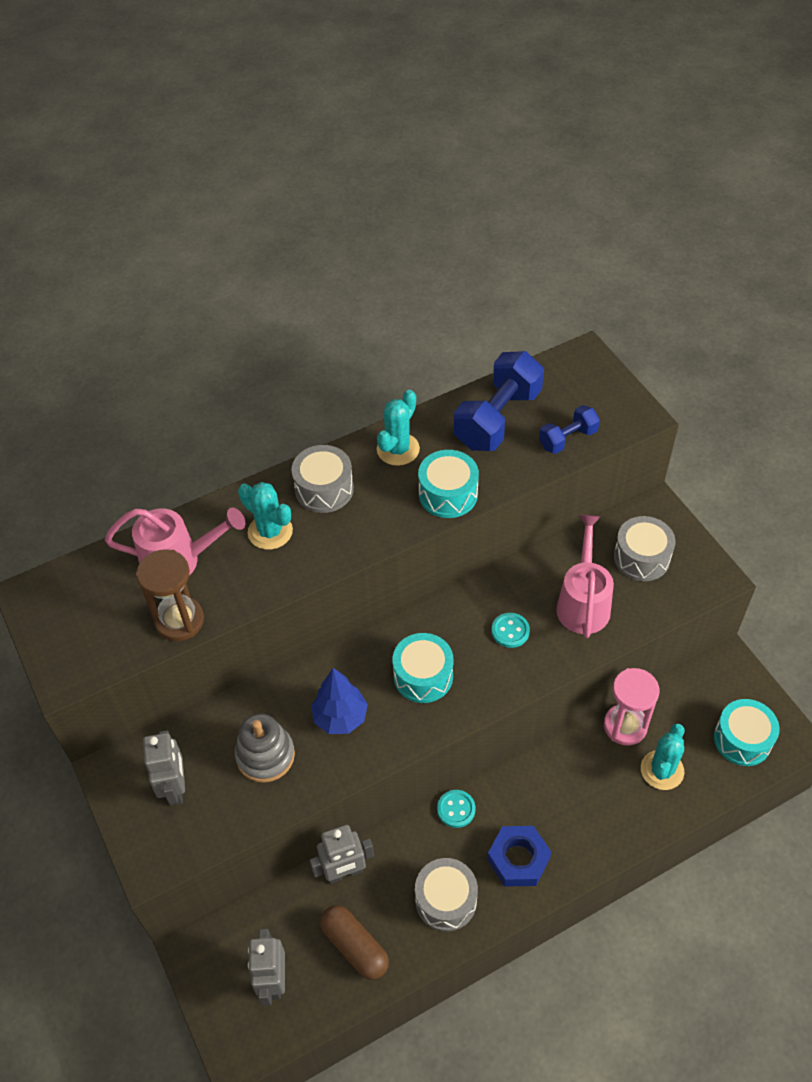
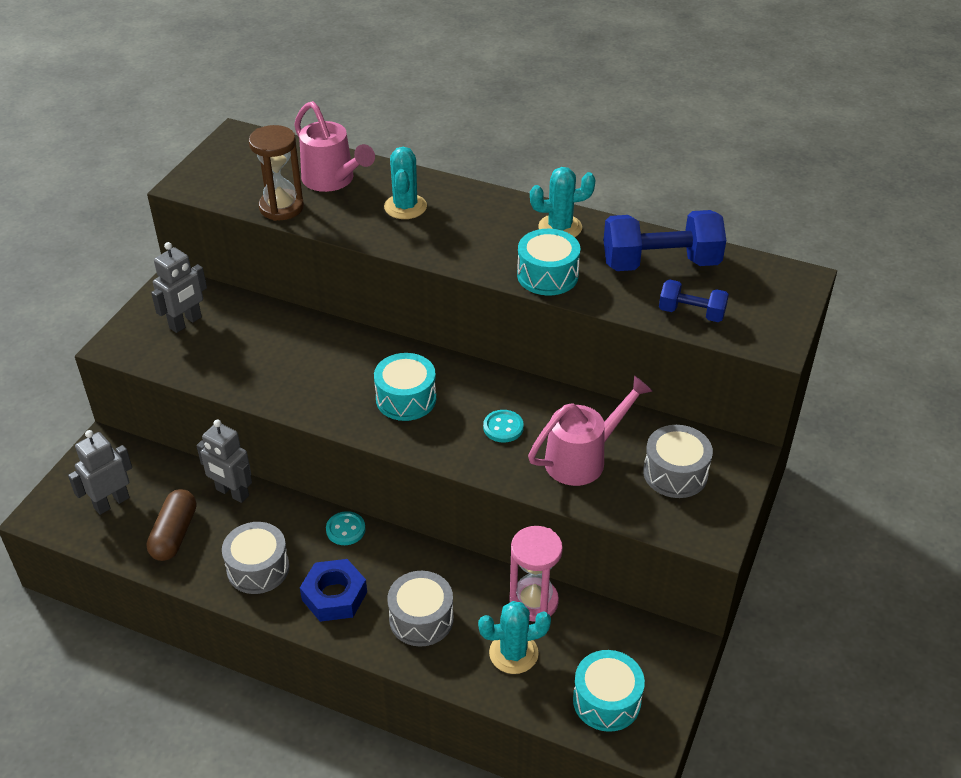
camera: 50 degrees right, 10 degrees down
grey stacking toy [235,714,295,783] -> none
grey drum [291,445,354,513] -> grey drum moved to [387,571,454,647]
blue tree [311,668,368,734] -> none

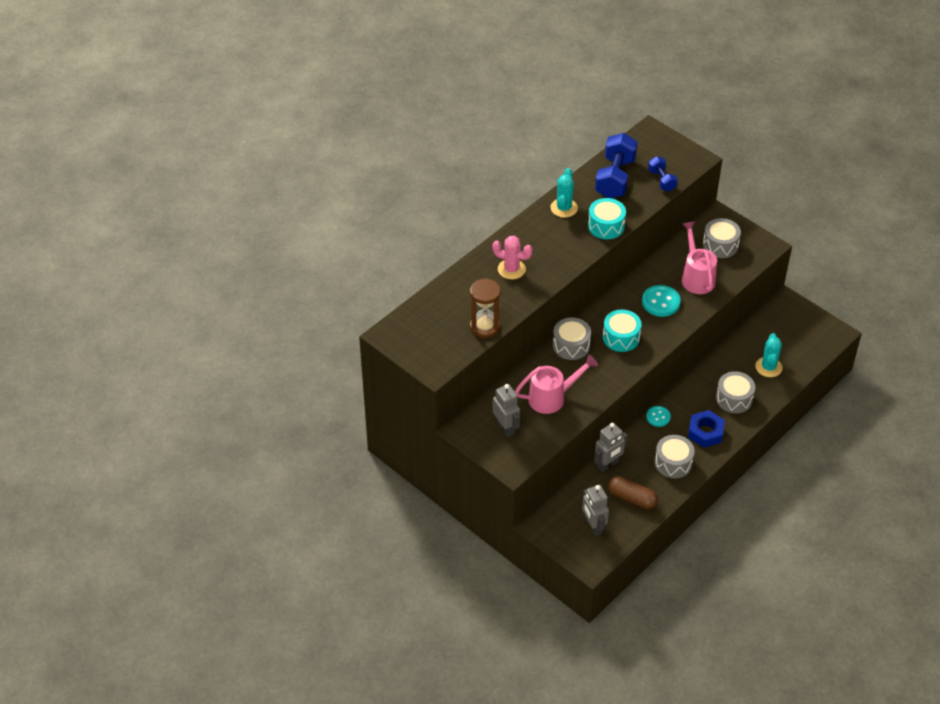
camera: 70 degrees left, 5 degrees up
pink watering can [294,101,375,192] -> pink watering can moved to [515,354,598,414]
turquoise cactus [384,147,427,219] -> pink cactus [492,236,532,279]
turquoise button [483,410,524,442] -> turquoise button [642,285,681,317], size x1.60
pink hourglass [509,526,563,621] -> none
turquoise drum [573,650,645,732] -> none
blue dumbbell [659,279,729,322] -> blue dumbbell turned 60 degrees counterclockwise [648,156,678,191]
none -> grey drum [553,317,591,360]

